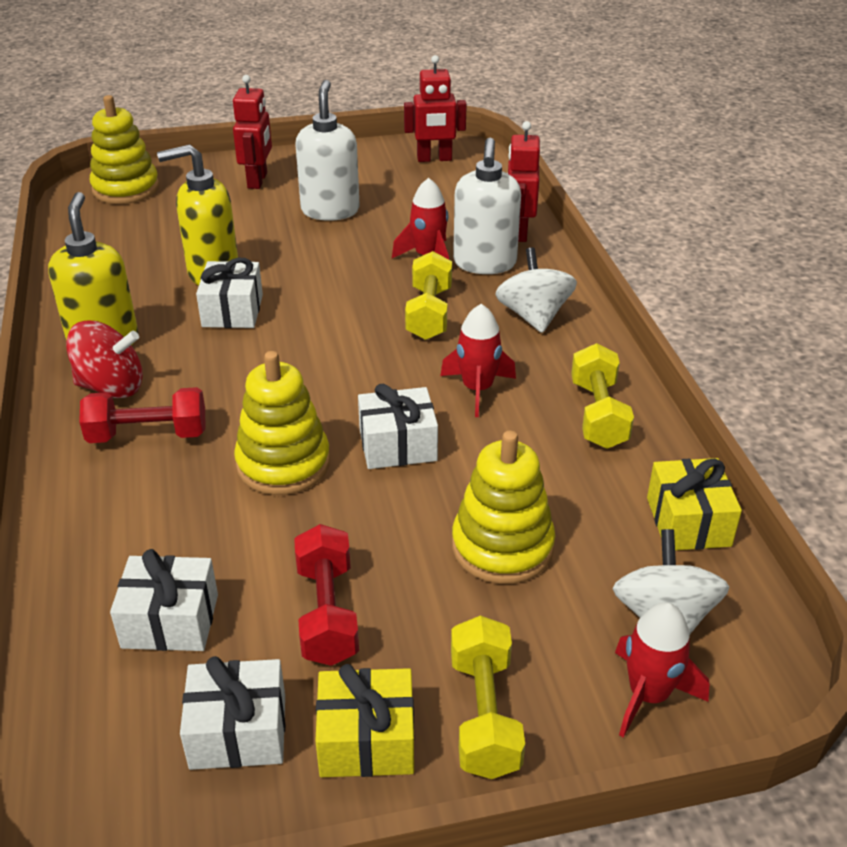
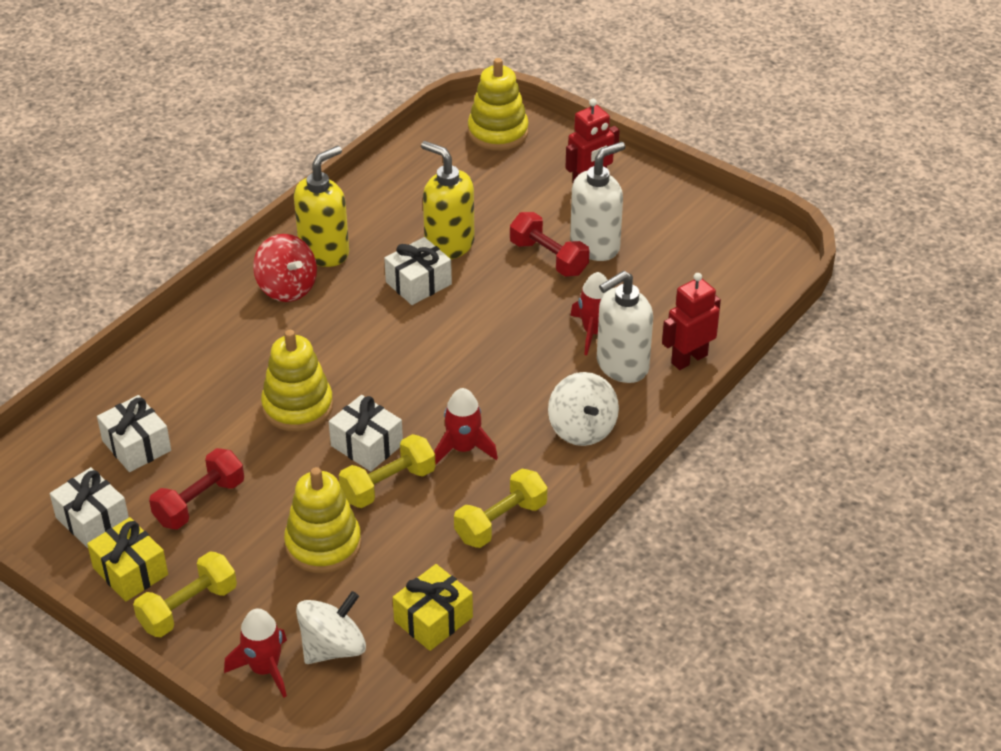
camera: 50 degrees right, 5 degrees up
red dumbbell [79,387,205,443] -> red dumbbell moved to [510,212,589,277]
red robot [404,55,467,162] -> none
yellow dumbbell [405,251,452,340] -> yellow dumbbell moved to [339,434,436,508]
white spinning top [495,248,577,333] -> white spinning top turned 120 degrees clockwise [548,372,619,446]

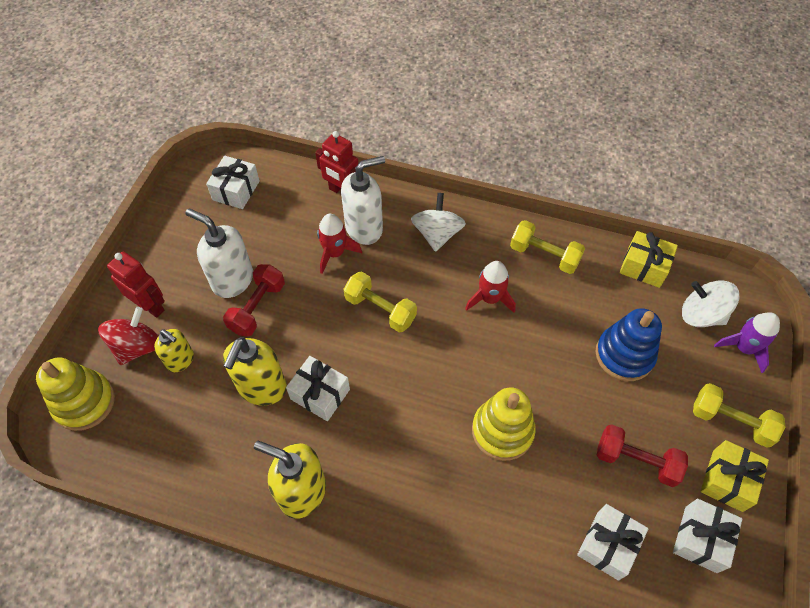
camera: 110 degrees left, 15 degrees up
red rocket [224,609,287,698] -> purple rocket [714,312,780,373]
red spinning top [253,234,317,302] -> red spinning top moved to [98,307,158,365]
yellow stacking toy [284,467,362,573] -> blue stacking toy [595,308,662,381]
white gift [329,395,403,471] -> white gift moved to [206,156,260,209]
yellow dumbbell [339,434,436,508] -> yellow dumbbell moved to [344,271,417,333]
white spinning top [548,372,619,446] -> white spinning top turned 45 degrees counterclockwise [411,193,466,252]
white soap dispenser [597,270,653,383] -> white soap dispenser turned 60 degrees counterclockwise [341,156,385,245]
none -> yellow soap dispenser [154,329,194,372]

